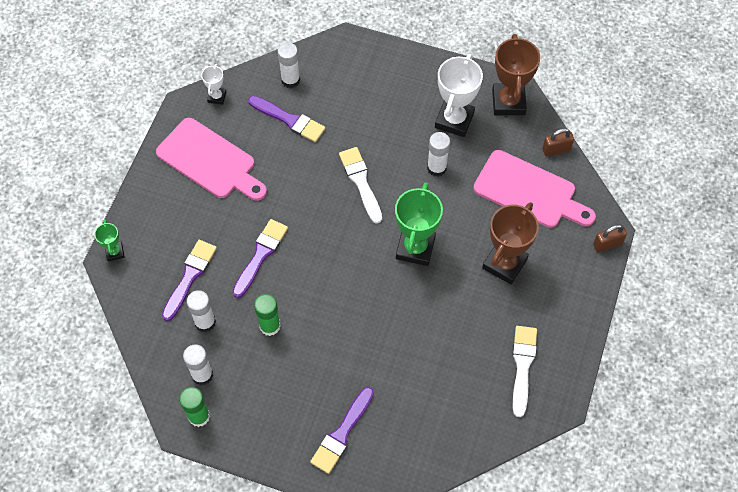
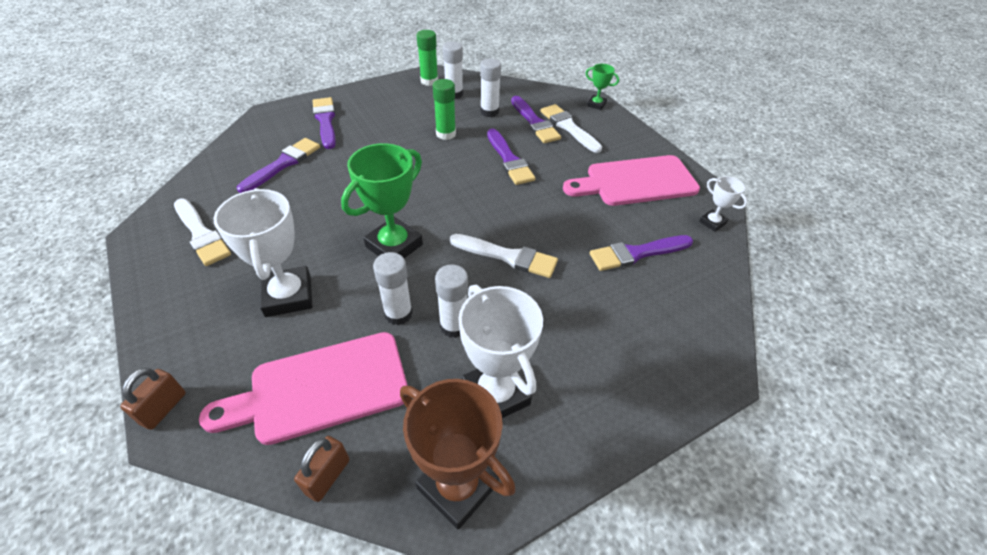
camera: 130 degrees right, 15 degrees down
white glue stick [277,42,300,88] -> white glue stick moved to [373,252,413,325]
green trophy [395,182,443,266] -> green trophy turned 75 degrees clockwise [341,143,423,258]
brown trophy [482,202,539,284] -> white trophy [213,188,313,317]
none -> purple brush [237,138,320,193]
none -> white brush [540,104,602,153]

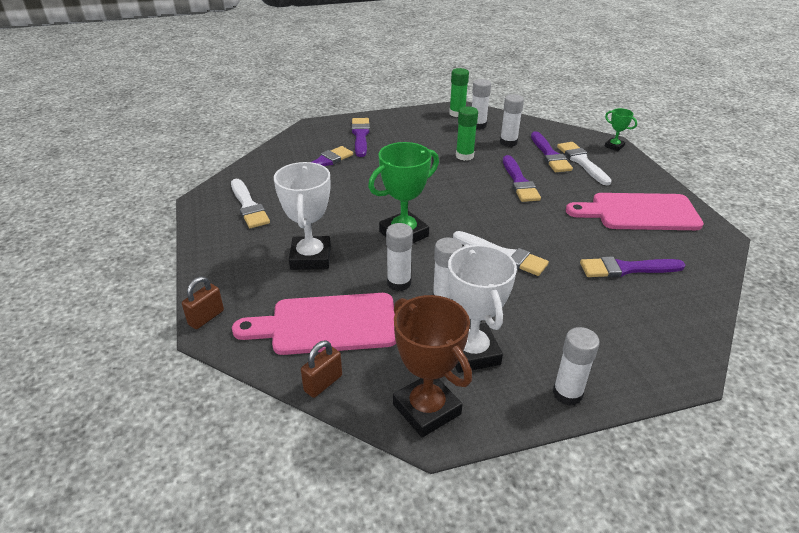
camera: 15 degrees right, 10 degrees down
white trophy [699,176,747,232] -> none
none -> white glue stick [553,327,600,406]

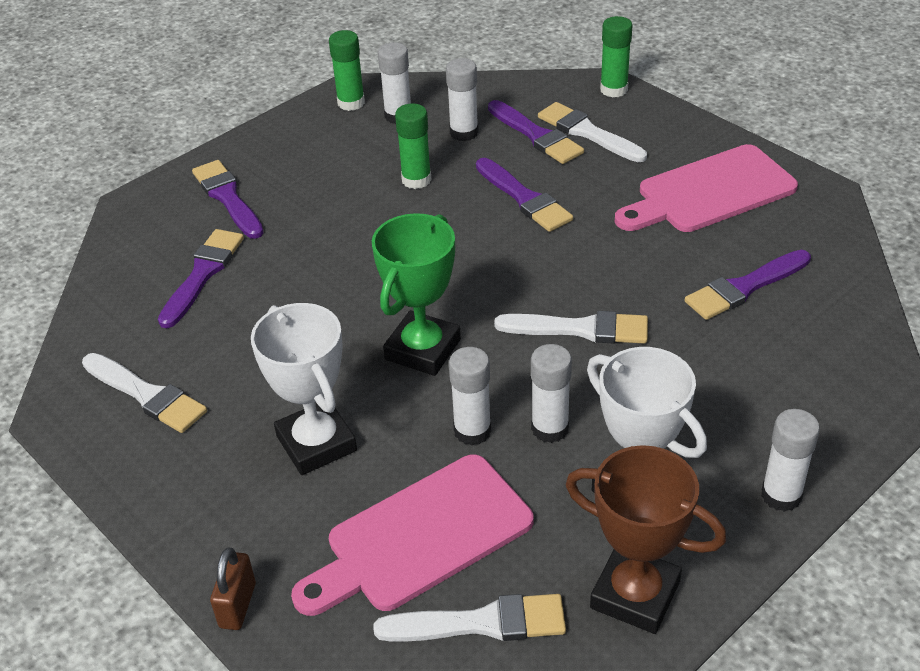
camera: 25 degrees left, 5 degrees up
brown padlock [301,340,342,398] -> white brush [374,594,566,642]
green trophy [604,108,637,151] -> green glue stick [600,16,633,98]

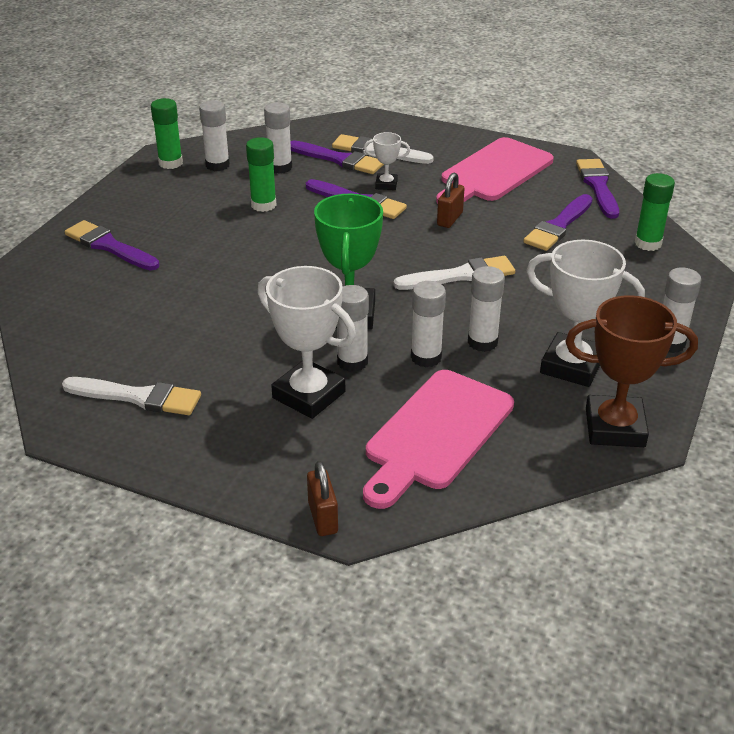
camera: 25 degrees left, 5 degrees down
purple brush [158,229,244,328] -> purple brush moved to [576,159,619,219]
white brush [374,594,566,642] -> none
green glue stick [600,16,633,98] -> green glue stick moved to [634,173,675,251]
none -> white glue stick [337,285,369,372]
none -> white trophy [364,132,410,190]
none -> brown padlock [437,172,464,228]

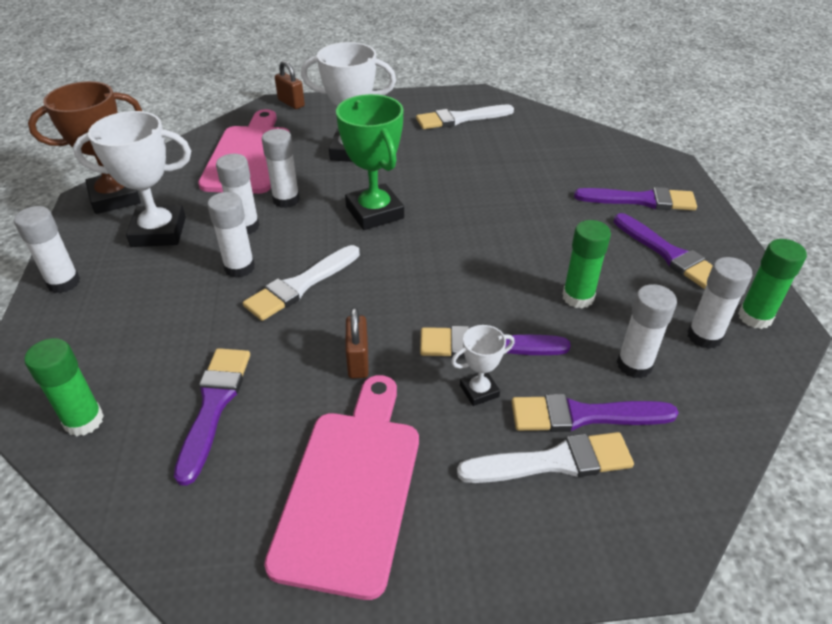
camera: 150 degrees right, 5 degrees up
white glue stick [337,285,369,372] -> white glue stick moved to [207,192,255,278]
purple brush [576,159,619,219] -> purple brush moved to [614,213,713,289]

